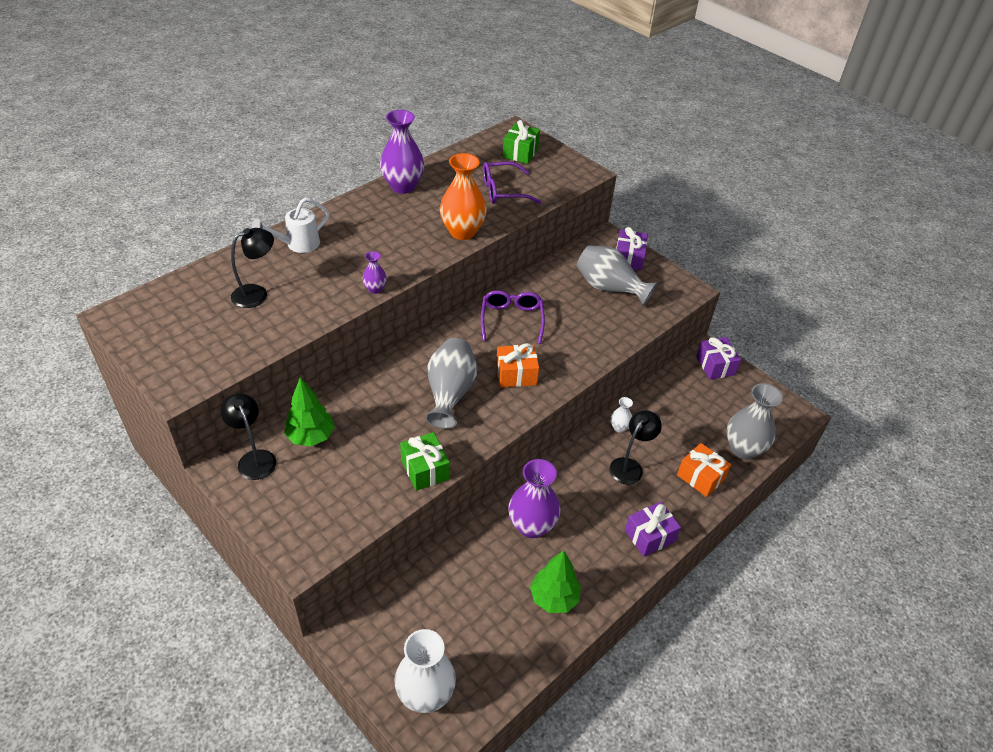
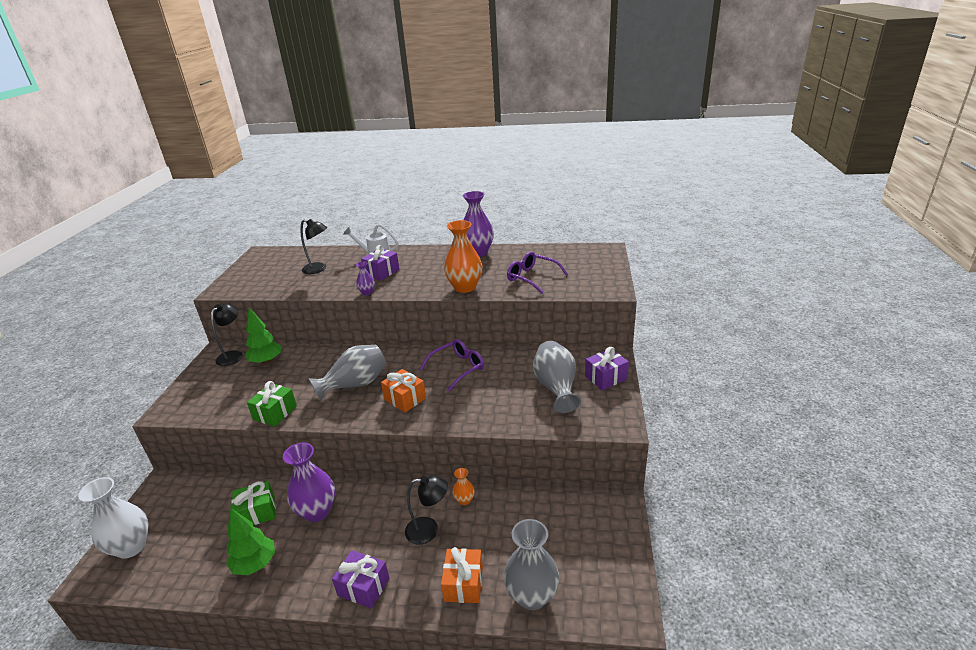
camera: 55 degrees right, 15 degrees down
green gift [503,120,540,164] -> green gift moved to [232,481,275,525]
white vase [610,397,633,433] -> orange vase [453,468,475,505]
purple gift [696,337,741,380] -> purple gift moved to [361,245,400,281]

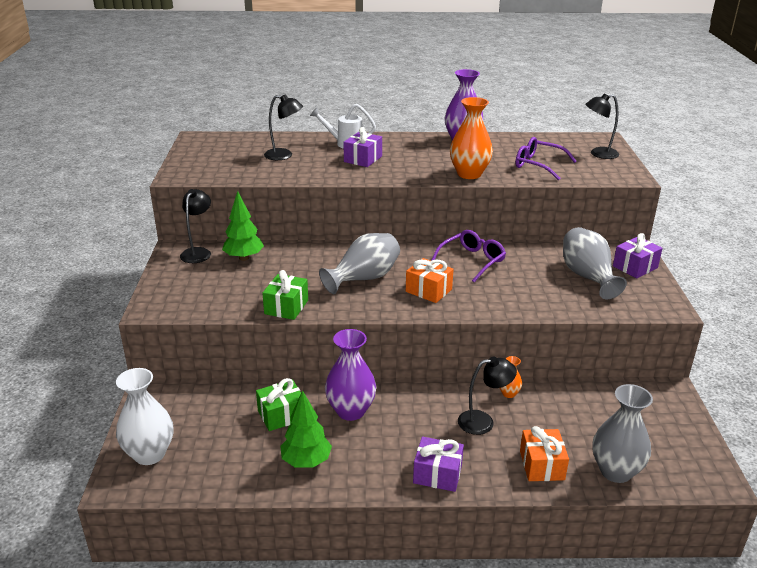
camera: 10 degrees left, 0 degrees up
purple vase [356,261,375,295] -> none
none -> black lamp [585,94,619,159]

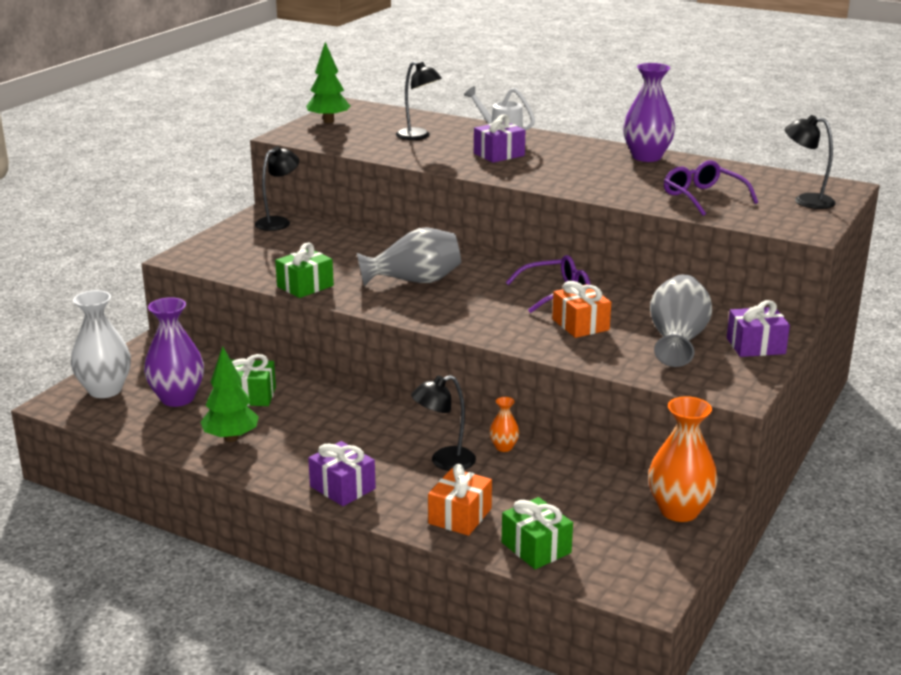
camera: 30 degrees right, 5 degrees down
green tree [222,191,264,261] -> green tree moved to [306,42,350,123]
purple vase [325,329,376,421] -> purple vase moved to [144,297,204,407]
orange gift [406,258,454,303] -> orange gift moved to [552,281,611,338]
orange vase [450,97,493,179] -> orange vase moved to [648,396,718,522]
black lamp [458,357,517,435] -> black lamp turned 135 degrees clockwise [411,375,476,471]
grey vase [592,384,653,483] -> green gift [502,497,573,569]

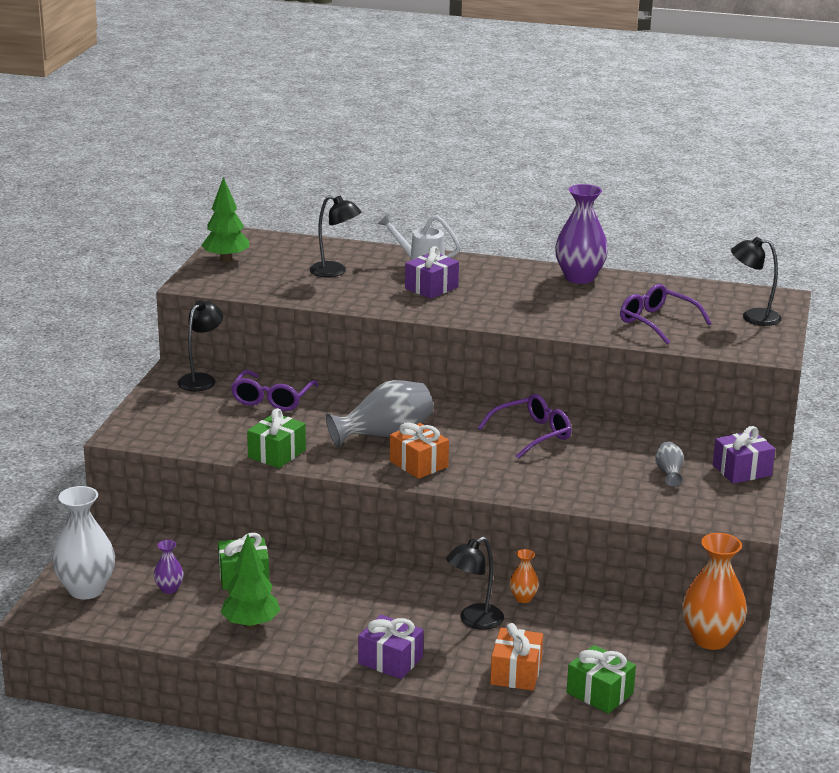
camera: 15 degrees left, 0 degrees up
purple vase [144,297,204,407] -> purple vase [154,540,184,594], size x0.48
orange gift [552,281,611,338] -> orange gift moved to [390,423,449,479]
grey vase [650,274,712,367] -> grey vase [655,441,684,487], size x0.48
none -> purple glasses [231,370,319,411]

